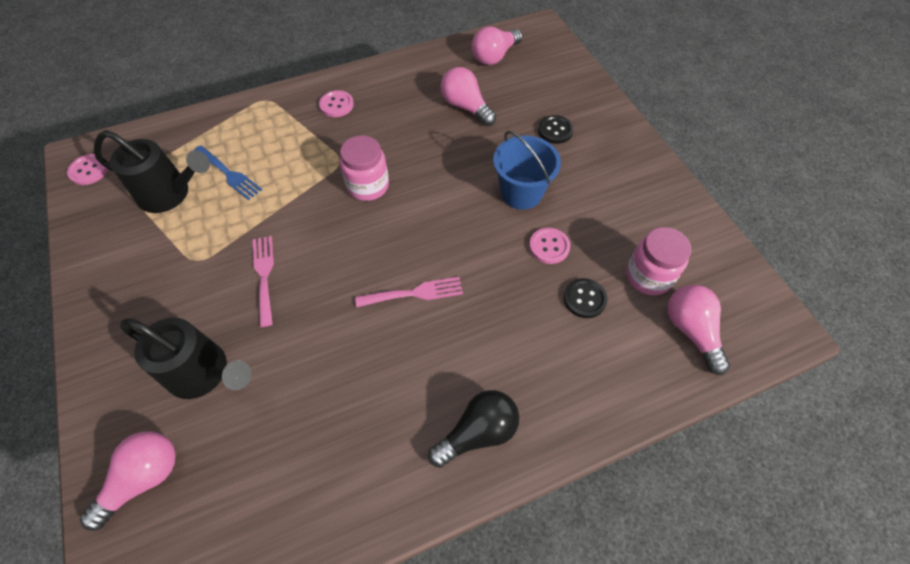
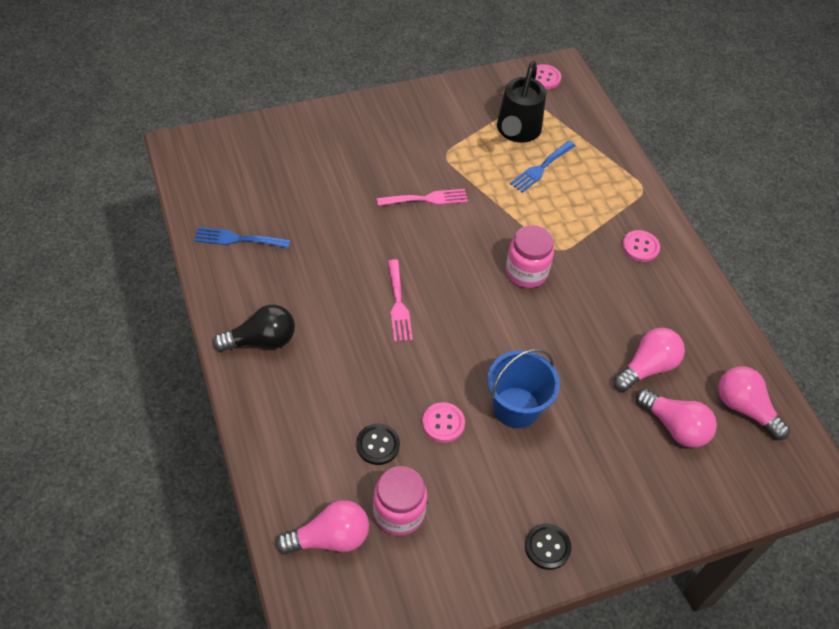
camera: 90 degrees right, 5 degrees down
pink light bulb [80,431,176,531] -> pink light bulb moved to [636,388,717,448]
black watering can [120,318,251,399] -> none
black light bulb [428,390,519,468] -> black light bulb turned 75 degrees counterclockwise [213,305,295,352]
black button [538,115,574,144] -> black button moved to [525,523,572,570]
none -> blue fork [194,227,290,248]

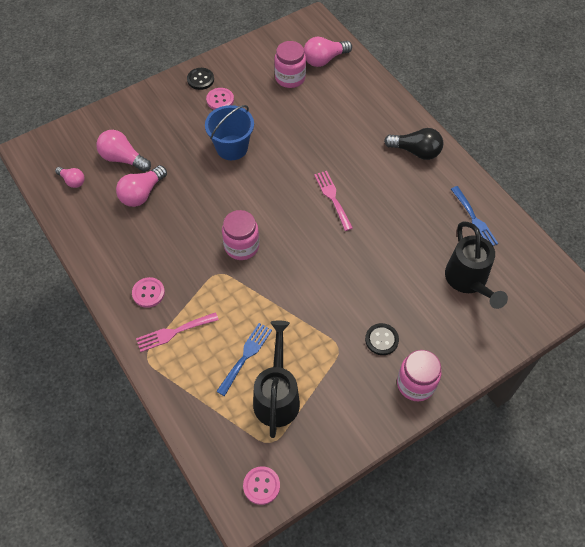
camera: 170 degrees right, 5 degrees up
blue fork [194,227,290,248] -> blue fork turned 75 degrees clockwise [451,186,498,246]
black light bulb [213,305,295,352] -> black light bulb turned 135 degrees counterclockwise [384,128,443,160]
black button [356,424,400,465] -> black button moved to [365,323,399,355]
pink fork [377,189,468,206] -> pink fork moved to [136,312,219,352]
pink button [422,402,465,443] -> pink button moved to [206,88,234,110]
pink light bulb [718,366,790,440] -> pink light bulb [55,167,85,188], size x0.61
none -> pink jar [397,350,441,401]
none -> black watering can [445,221,508,309]

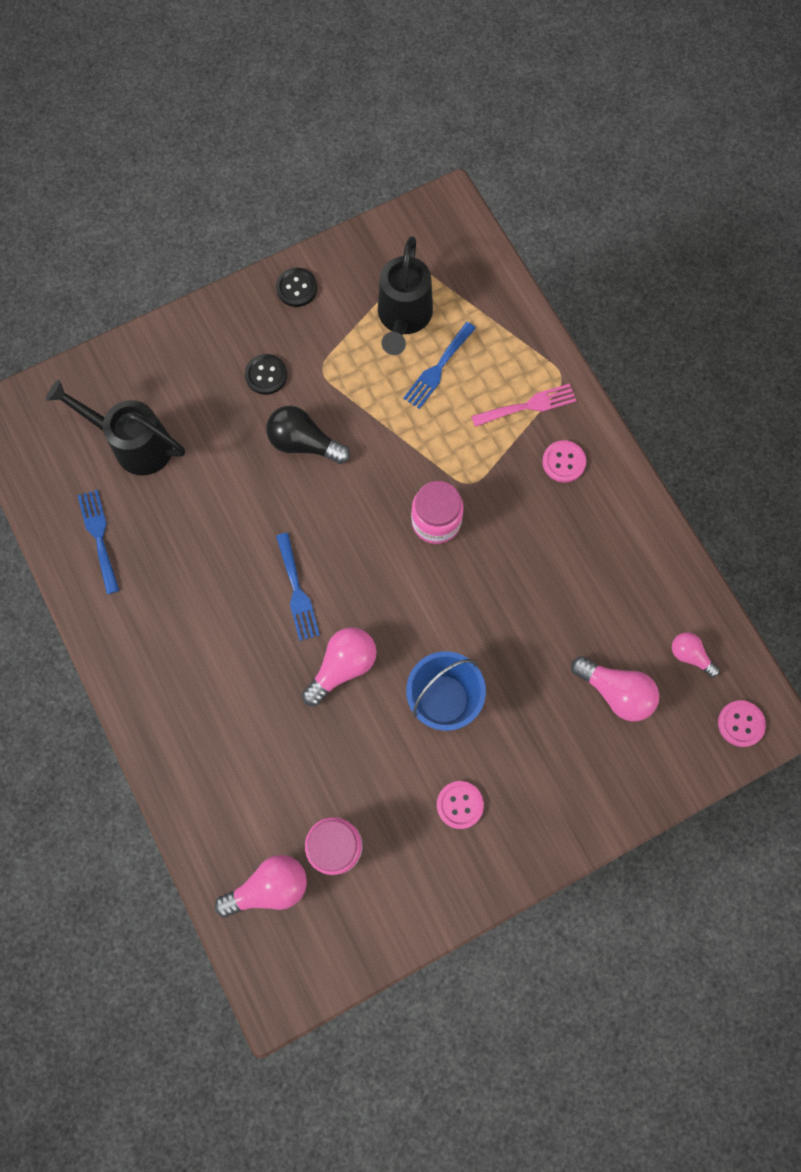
camera: 175 degrees left, 15 degrees up
pink light bulb [116,165,167,207] -> pink light bulb moved to [302,627,377,706]
black button [187,68,214,90] -> black button moved to [276,268,317,307]
pink button [243,466,280,505] -> pink button moved to [718,700,766,747]
pink fork [314,171,353,231] -> blue fork [276,533,320,641]
black light bulb [384,128,443,160] -> black light bulb moved to [266,406,350,464]
pink jar [397,350,441,401] -> none
black watering can [445,221,508,309] -> black watering can turned 60 degrees counterclockwise [46,380,185,475]

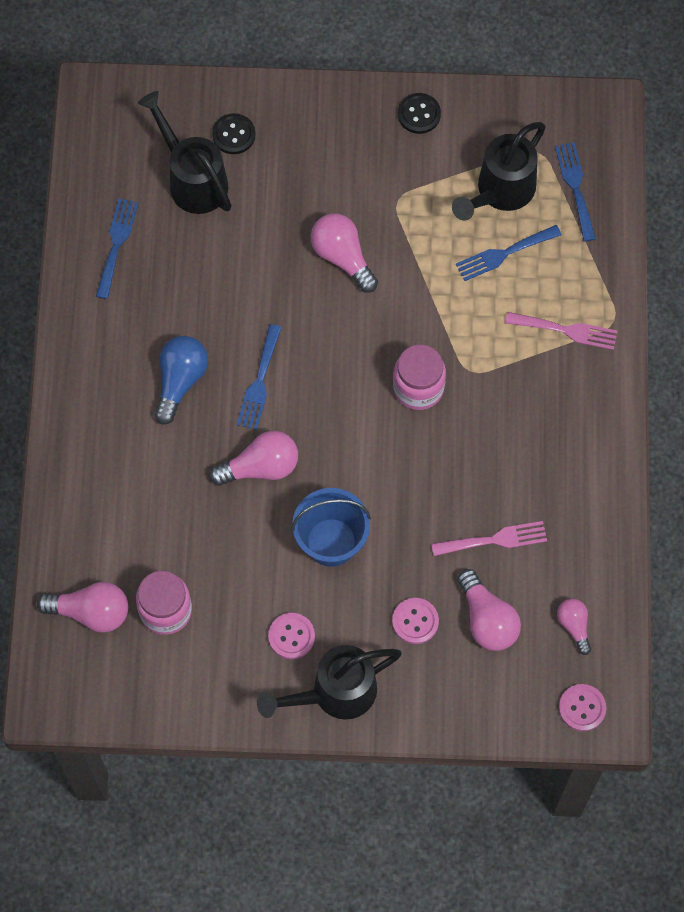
camera: 30 degrees right, 5 degrees down
black button [245,354,287,395] -> black button moved to [212,113,256,154]
black light bulb [266,406,350,464] -> pink light bulb [311,213,378,293]
pink button [542,440,586,483] -> pink button moved to [392,598,439,644]
none -> blue light bulb [154,336,208,425]
none -> black watering can [257,645,402,720]
none -> pink fork [431,521,547,556]
none -> blue fork [555,142,596,242]

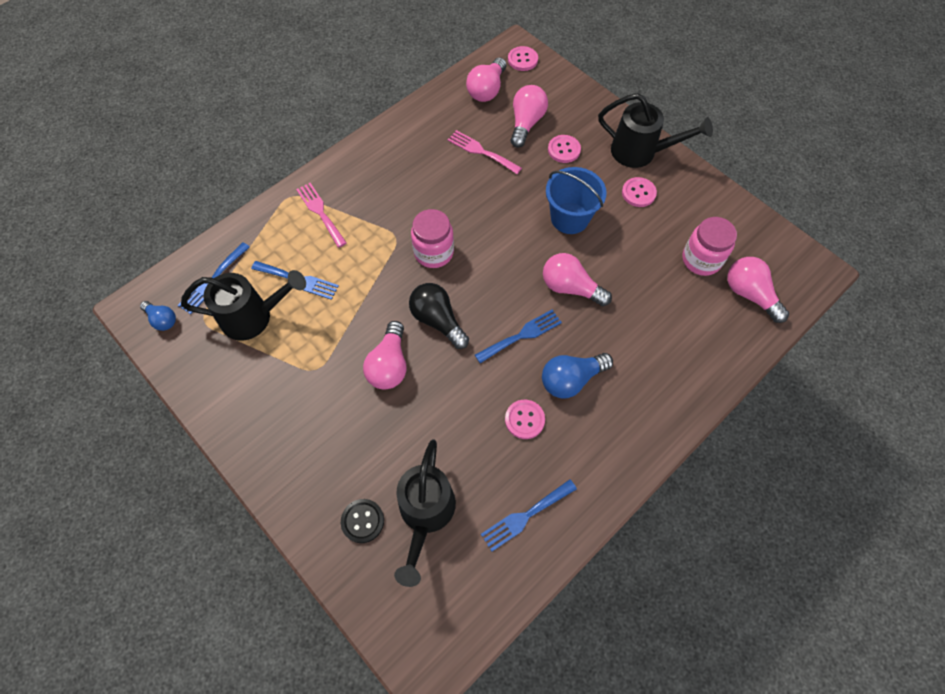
camera: 135 degrees left, 5 degrees down
black button [398,93,441,134] -> none
pink light bulb [557,599,591,655] -> pink light bulb [466,58,506,102], size x1.64
none -> blue light bulb [140,301,176,331]
none -> black light bulb [409,283,469,349]
none -> pink button [505,400,545,439]

